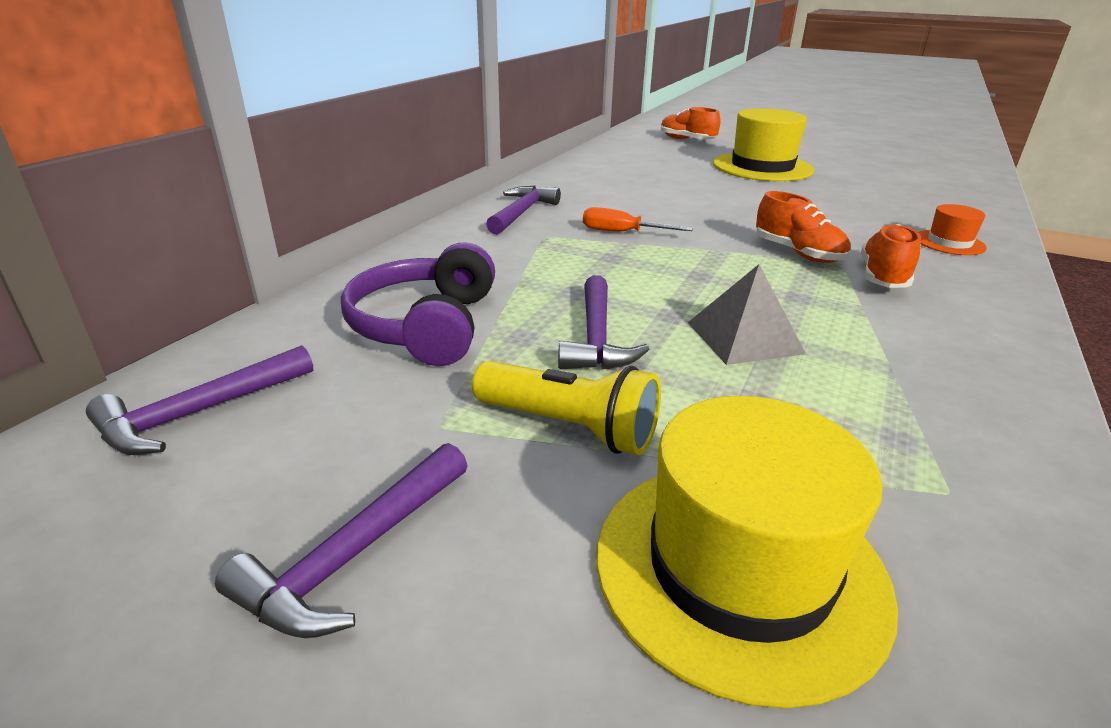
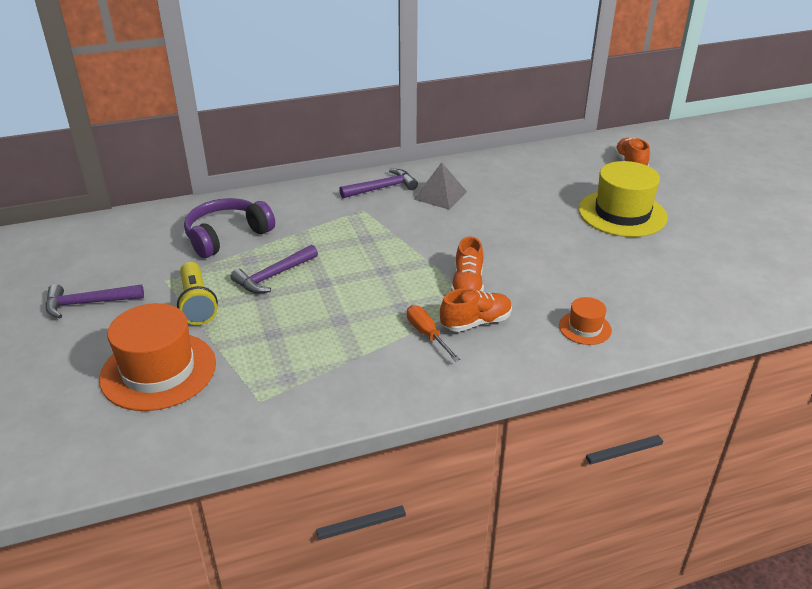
camera: 45 degrees right, 5 degrees up
purple hammer [86,345,313,455] -> none
orange screwdriver [583,207,693,232] -> orange screwdriver moved to [407,305,460,362]
yellow hat [596,396,898,708] -> orange hat [99,303,216,411]
grey pyramid [688,264,806,365] -> grey pyramid moved to [414,162,467,210]

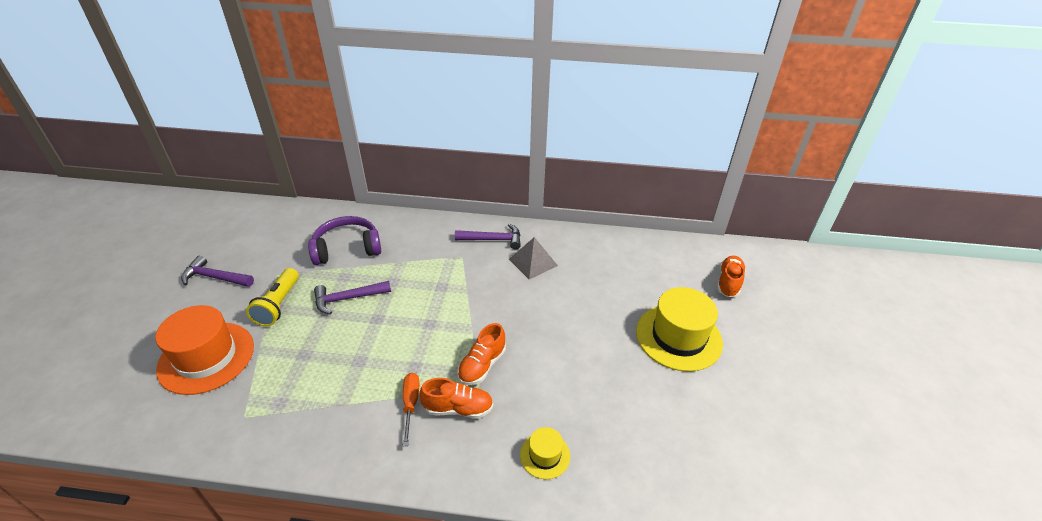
camera: 25 degrees right, 5 degrees up
orange hat [559,297,612,345] -> yellow hat [520,427,570,479]

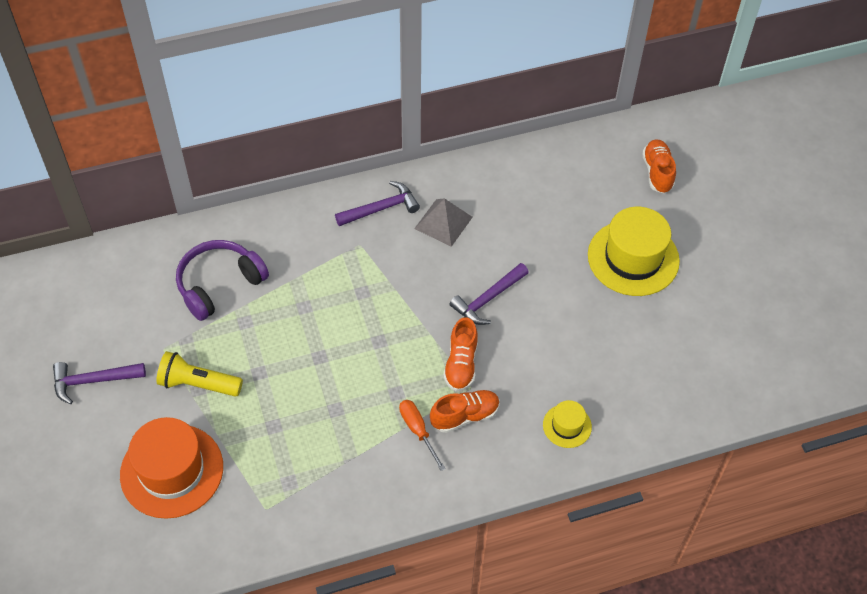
camera: 25 degrees left, 15 degrees up
yellow flashlight [246,268,299,327] -> yellow flashlight turned 120 degrees clockwise [156,351,243,397]
purple hammer [314,281,391,315] -> purple hammer moved to [450,263,529,325]

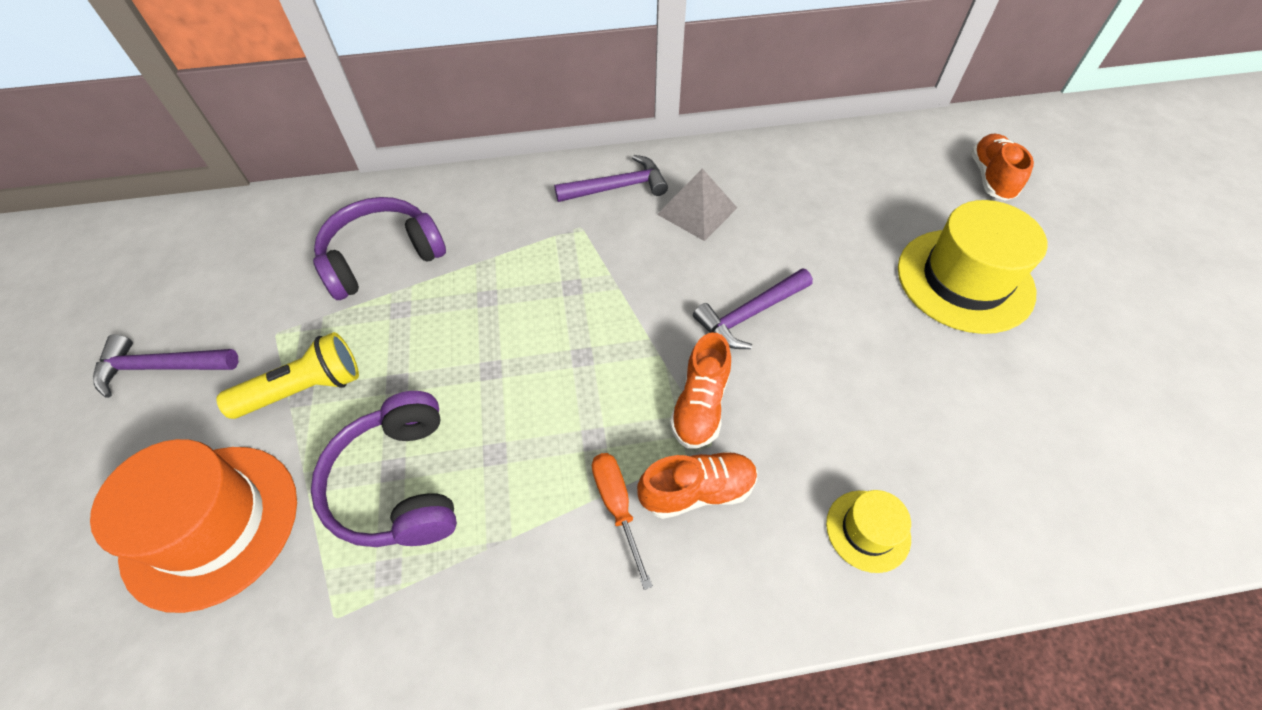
camera: 10 degrees right, 0 degrees up
yellow flashlight [156,351,243,397] -> yellow flashlight turned 135 degrees clockwise [216,332,359,419]
none -> purple headphones [311,391,457,547]

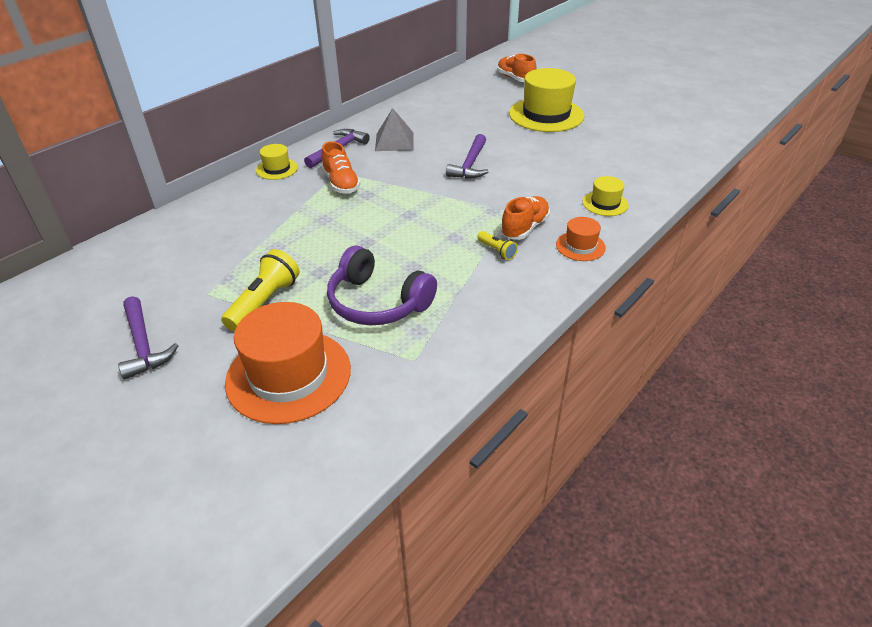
camera: 40 degrees left, 15 degrees down
purple hammer [93,334,238,398] -> purple hammer turned 75 degrees counterclockwise [118,296,179,380]
purple headphones [313,197,446,300] -> none
orange screwdriver [592,453,653,590] -> yellow flashlight [477,231,518,260]
orange shoe [670,333,731,449] -> orange shoe moved to [322,141,361,194]
none -> yellow hat [256,144,298,180]
none -> orange hat [556,217,606,261]

